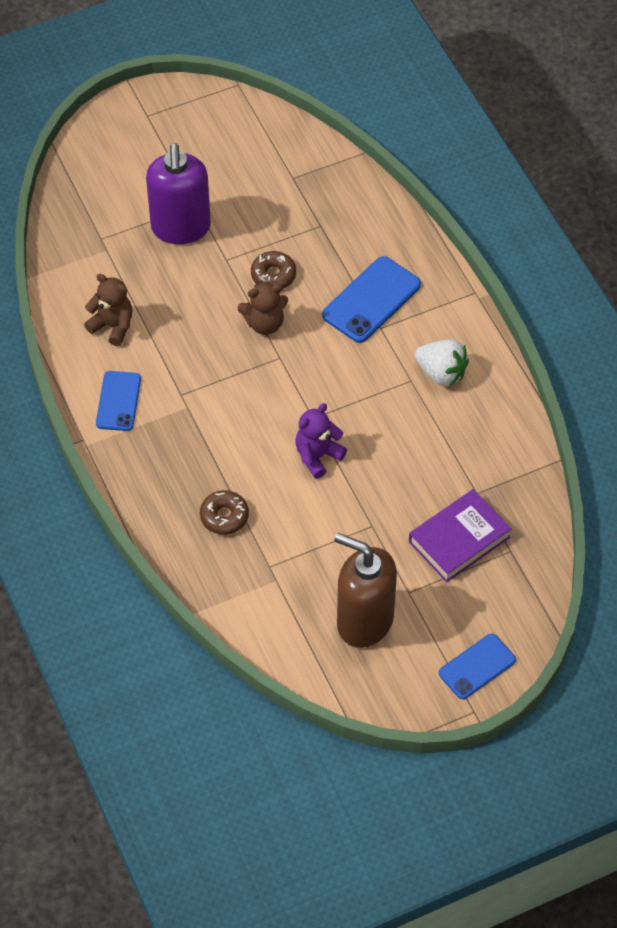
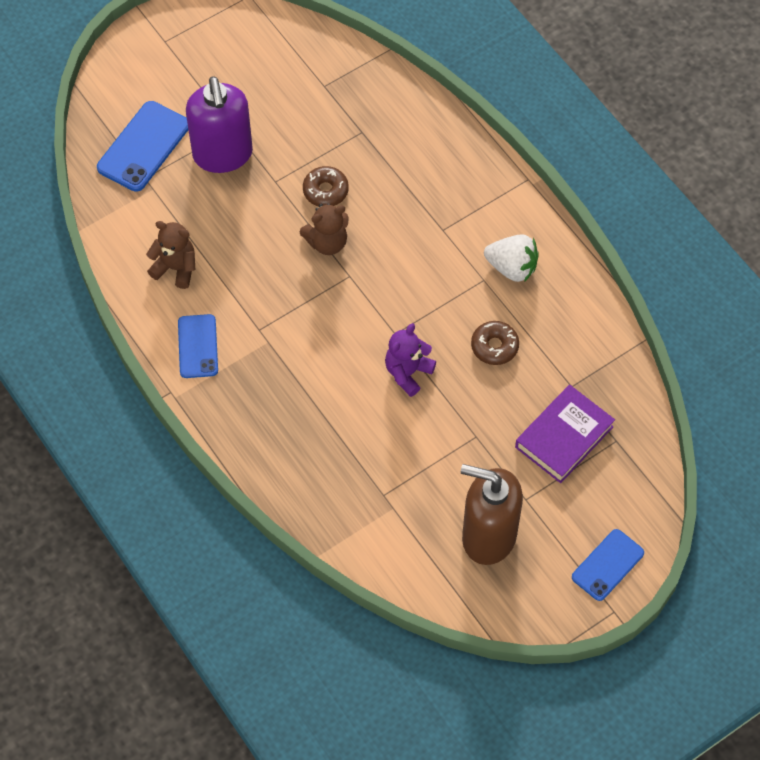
camera: 10 degrees left, 5 degrees up
brown donut [200,490,249,535] -> brown donut moved to [471,321,519,365]
blue phone [322,256,421,343] -> blue phone moved to [97,101,188,192]

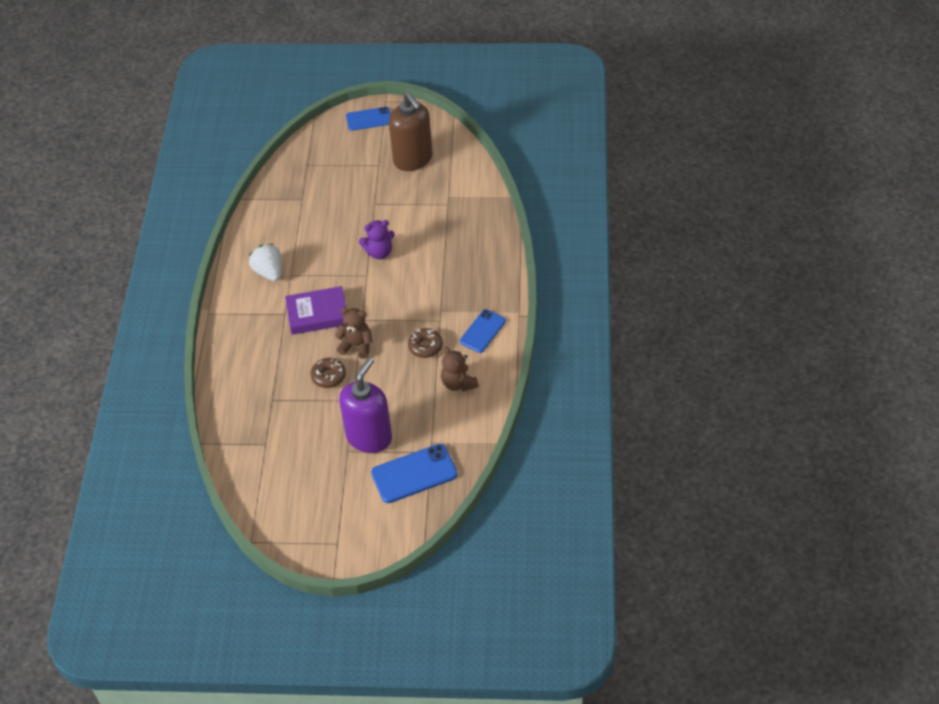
camera: 140 degrees left, 10 degrees down
brown donut [471,321,519,365] -> brown donut moved to [408,328,443,358]
purple book [515,385,615,483] -> purple book moved to [285,286,346,335]

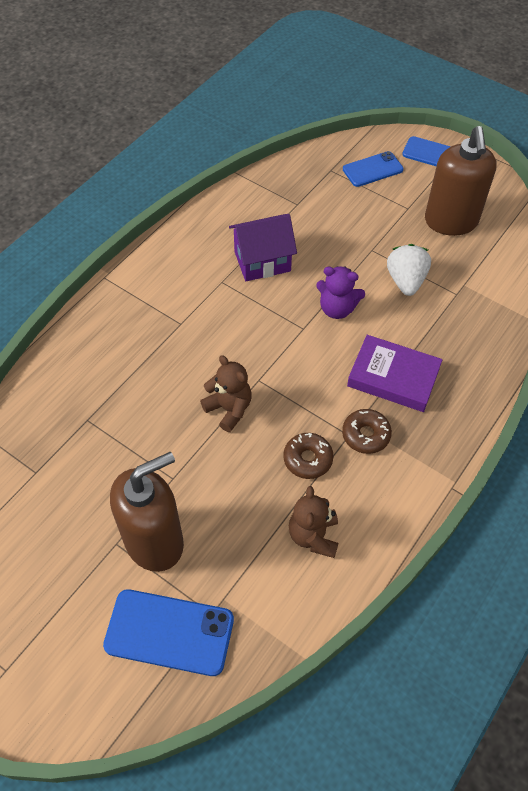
camera: 30 degrees right, 5 degrees up
white strawberry [249,244,282,281] -> white strawberry moved to [387,244,431,296]
purple book [285,286,346,335] -> purple book moved to [347,335,443,412]
brown donut [311,358,346,388] -> brown donut moved to [342,409,392,454]
purple soap dispenser [339,357,392,453] -> brown soap dispenser [110,452,184,572]
blue phone [460,309,506,353] -> blue phone moved to [343,151,404,187]
none -> purple house [229,214,297,281]

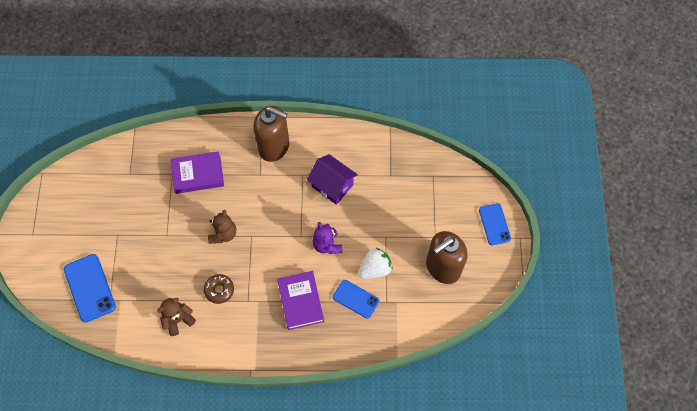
camera: 55 degrees right, 10 degrees up
brown soap dispenser [110,452,184,572] -> brown soap dispenser moved to [253,106,289,162]
brown donut [342,409,392,454] -> none
blue phone [343,151,404,187] -> blue phone moved to [333,280,379,319]
none -> purple book [171,151,224,194]

